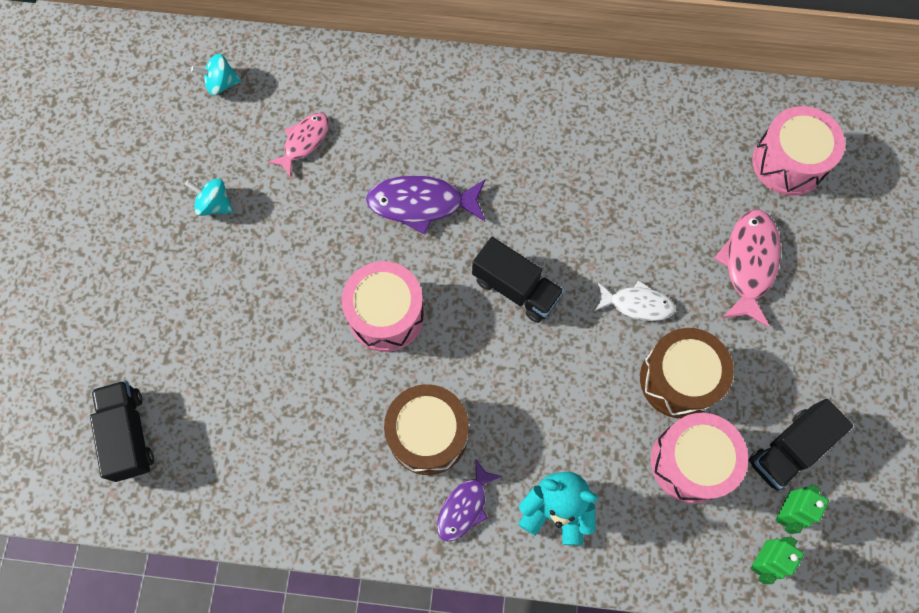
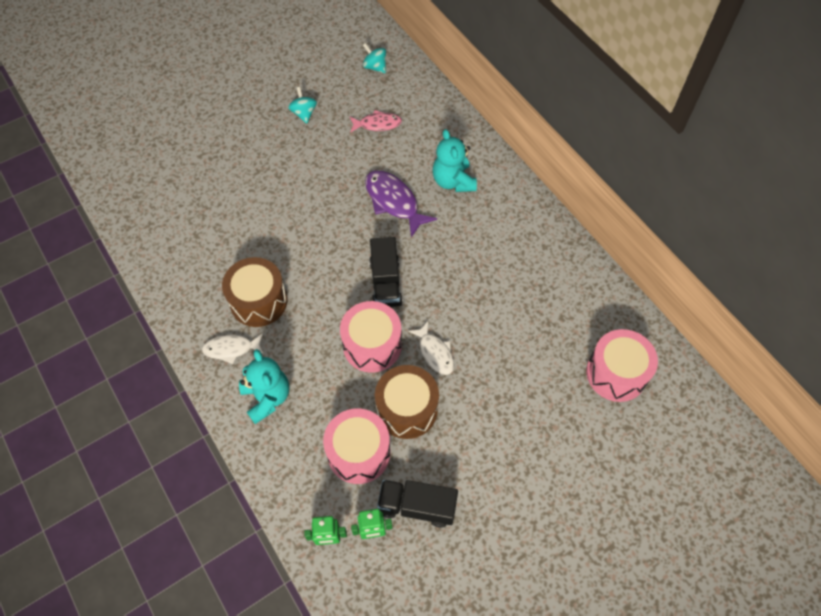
camera: 50 degrees right, 10 degrees down
black truck [90,380,154,482] -> none
pink drum [342,261,425,352] -> pink drum moved to [340,301,402,373]
purple fish [437,459,502,541] -> white fish [202,333,264,364]
pink fish [714,209,781,327] -> none
none -> turquoise teddy bear [432,129,477,192]

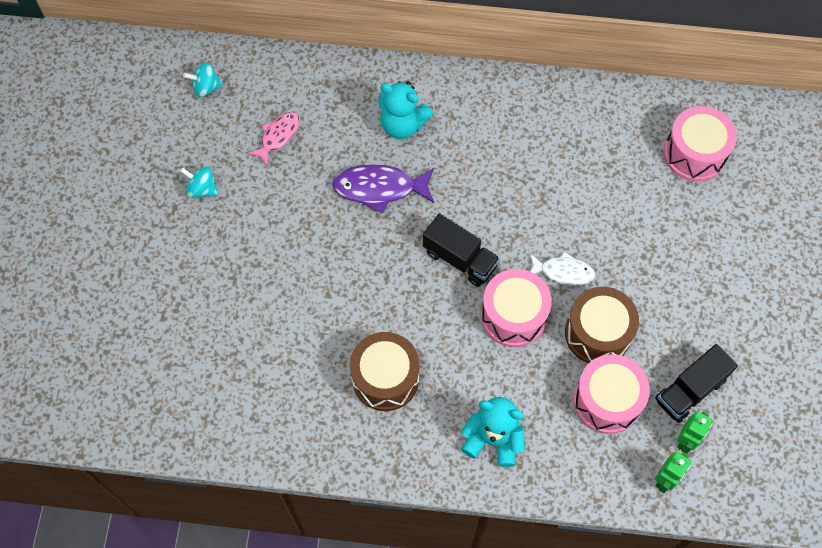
camera: 50 degrees left, 5 degrees up
white fish [202,333,264,364] -> none

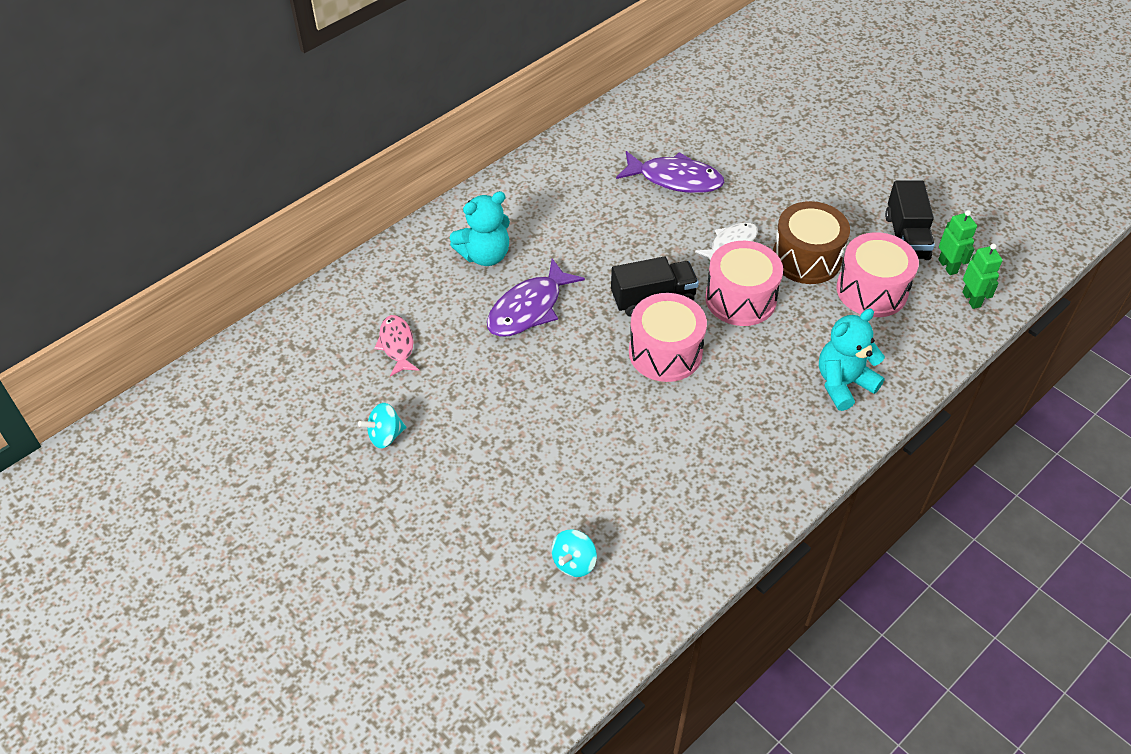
camera: 50 degrees left, 15 degrees down
turquoise spinning top [183,62,223,97] -> turquoise spinning top moved to [552,530,597,577]
brown drum [350,332,420,411] -> none
pink drum [664,106,737,182] -> pink drum moved to [629,293,707,382]
none -> purple fish [616,151,724,193]

